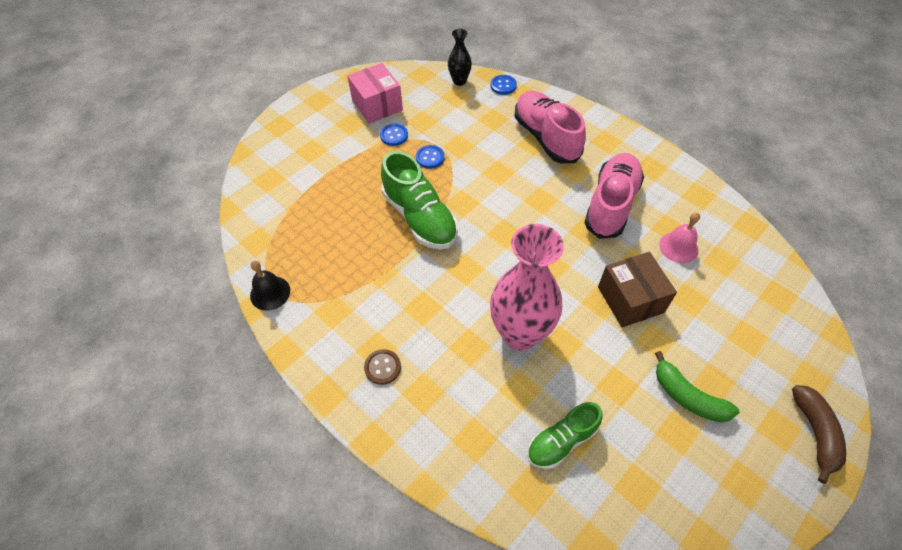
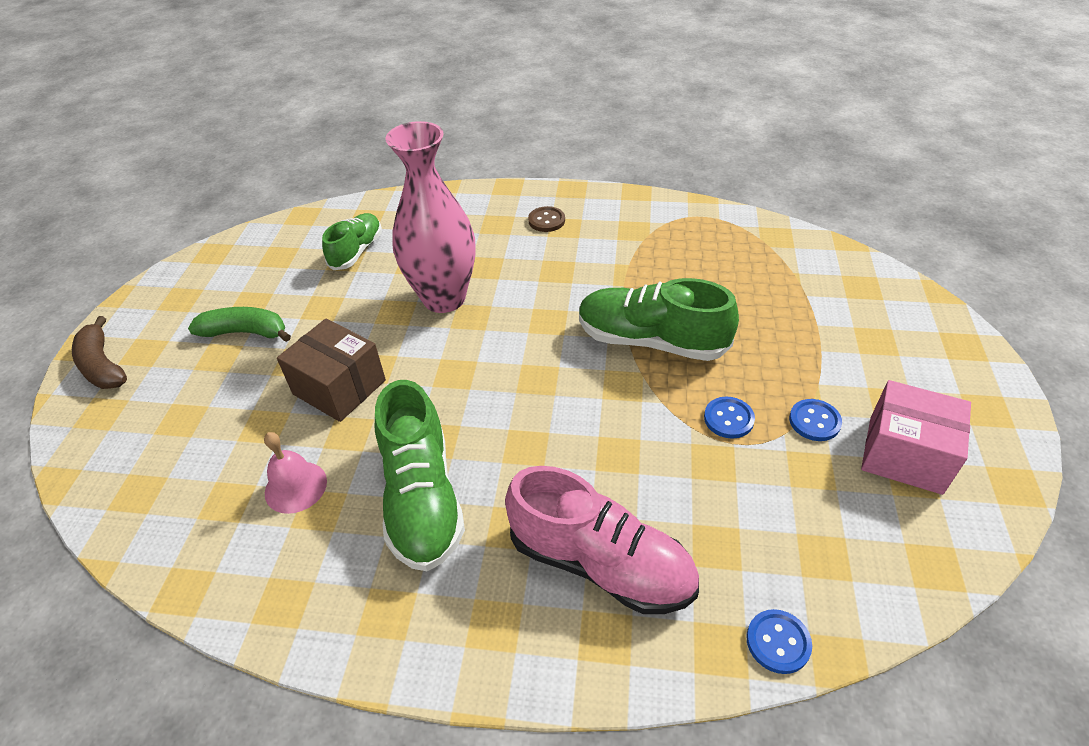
camera: 145 degrees right, 10 degrees down
black bell [250,260,290,311] -> none
black vase [448,29,472,86] -> none
pink shoe [584,153,644,239] -> green shoe [375,380,465,571]

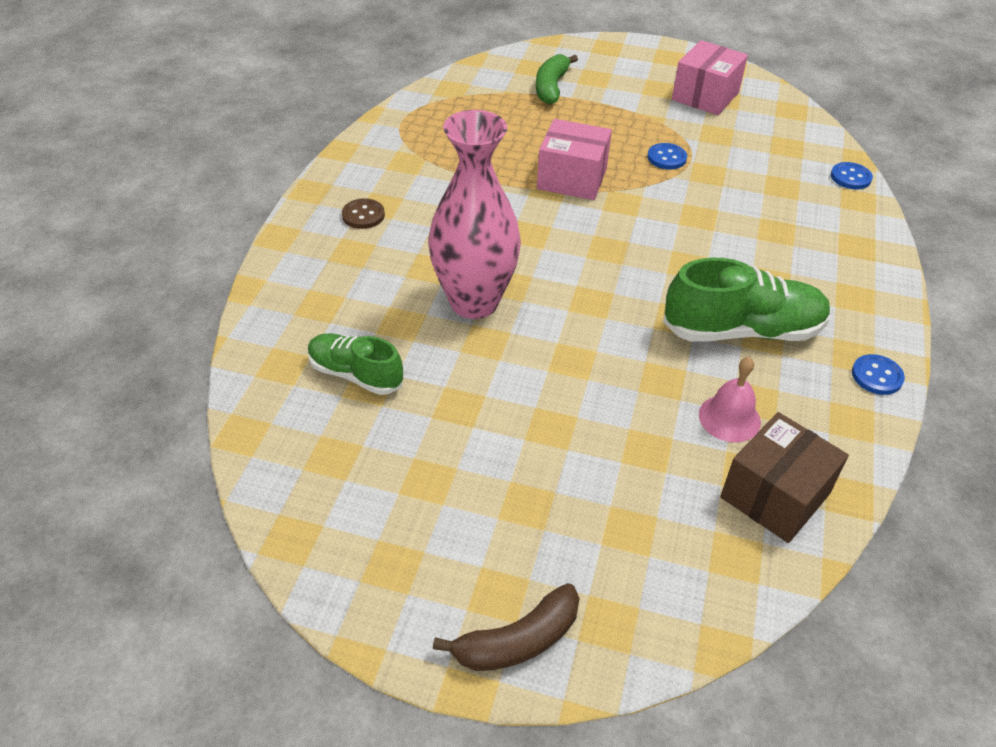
camera: 85 degrees left, 0 degrees up
green banana [188,307,291,342] -> green banana moved to [536,54,578,105]
brown box [277,318,386,422] -> brown box moved to [720,412,849,543]
pink shoe [505,466,699,614] -> none
green shoe [579,278,739,361] -> pink box [537,119,612,200]
blue button [789,399,842,441] -> blue button moved to [852,354,905,395]

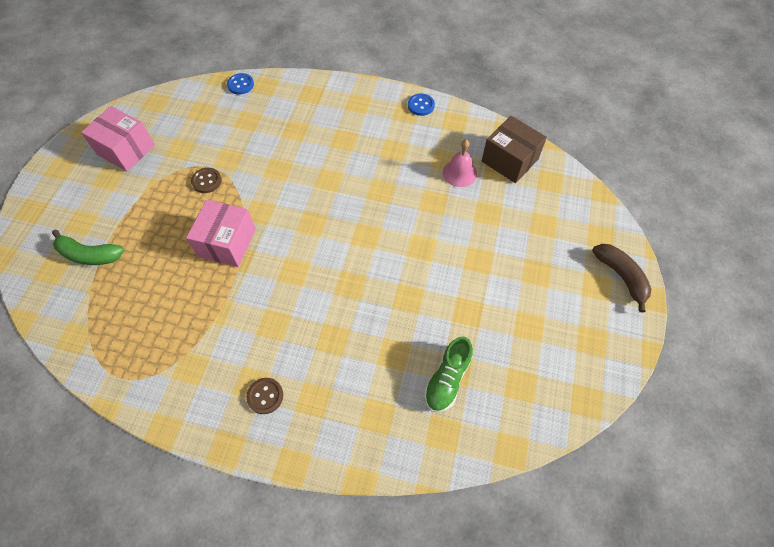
camera: 90 degrees left, 15 degrees up
pink vase [428,110,521,319] -> none
blue button [647,143,687,170] -> brown button [191,168,222,193]
green shoe [663,258,831,341] -> none

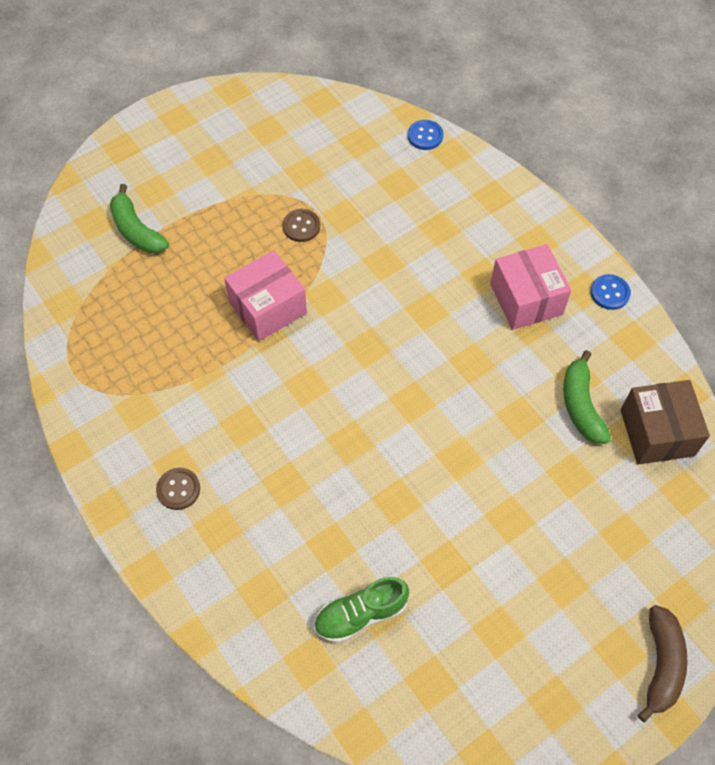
camera: 40 degrees right, 0 degrees up
pink box [81,106,155,171] -> pink box moved to [490,244,572,330]
pink bell [443,139,477,187] -> green banana [563,350,611,444]

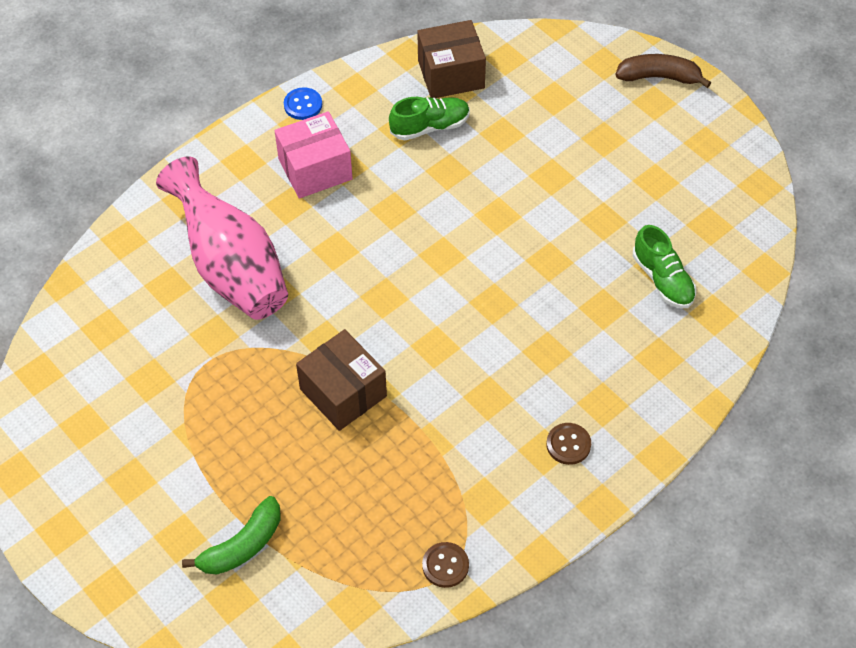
camera: 95 degrees left, 5 degrees down
pink box [224,250,307,341] -> brown box [296,329,387,431]
brown button [283,209,320,242] -> brown button moved to [422,542,469,588]
blue button [408,120,443,150] -> none
green banana [563,350,611,444] -> green shoe [389,97,470,140]
none -> pink vase [156,157,288,320]

